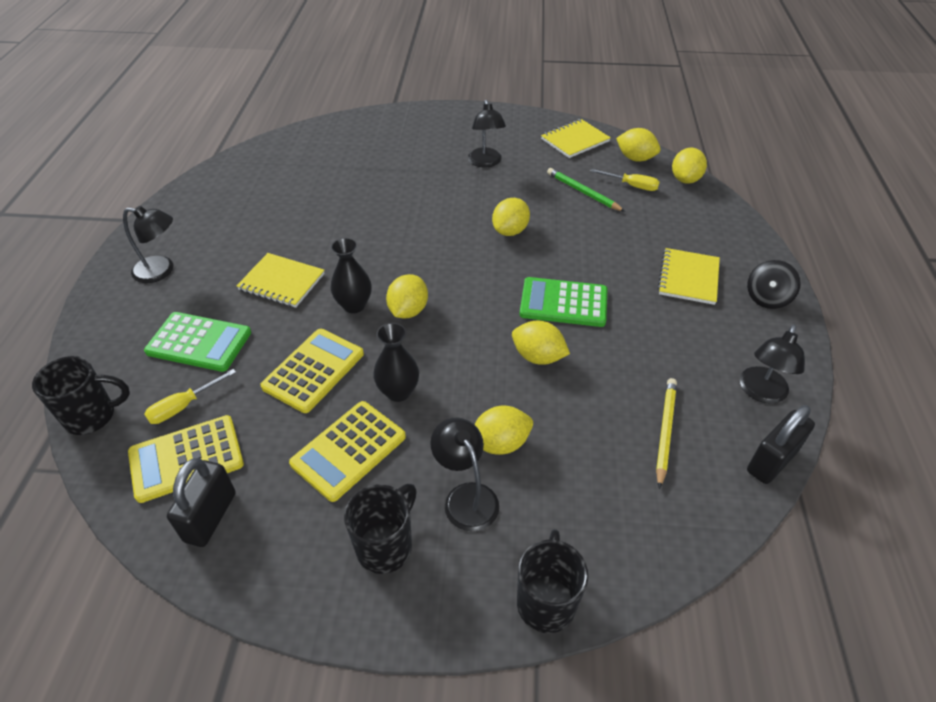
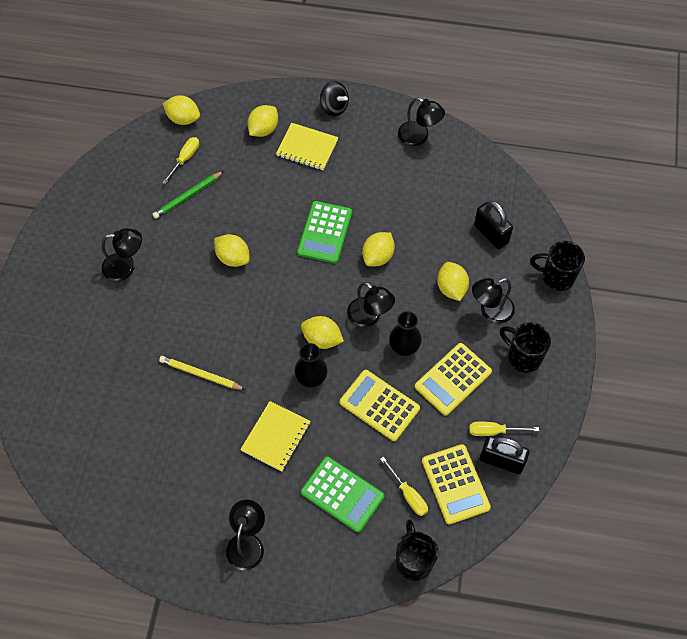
camera: 85 degrees left, 15 degrees up
green calculator [144,312,251,372] -> green calculator turned 105 degrees clockwise [301,456,385,533]
yellow calculator [289,401,406,502] -> yellow calculator turned 90 degrees clockwise [415,343,492,416]
yellow notebook [541,119,611,158] -> none
yellow lemon [616,128,661,162] -> yellow lemon moved to [247,105,278,137]
yellow pencil [656,378,677,489] -> yellow pencil moved to [159,356,246,390]
black padlock [747,405,815,484] -> black padlock moved to [474,201,513,249]
none -> black lamp [347,282,395,327]
none -> yellow screwdriver [469,422,539,436]

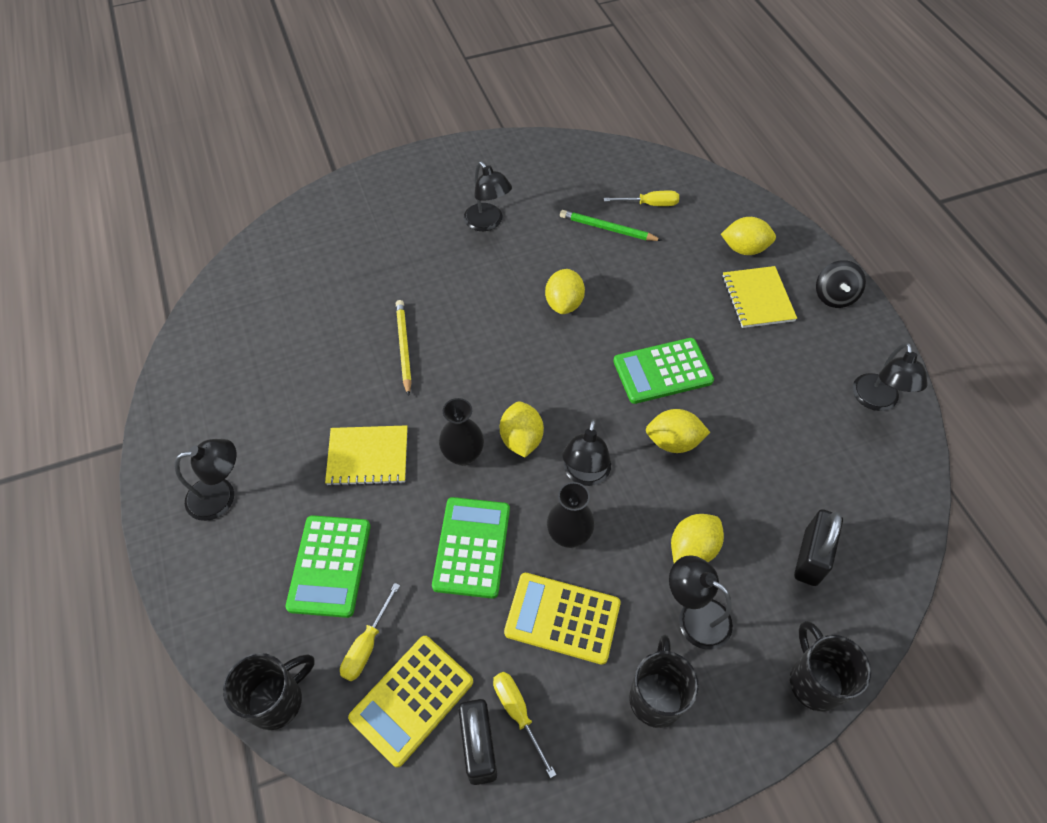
camera: 60 degrees right, 5 degrees down
yellow lemon [163,95,200,125] -> none
yellow calculator [340,370,420,441] -> green calculator [432,497,510,599]

